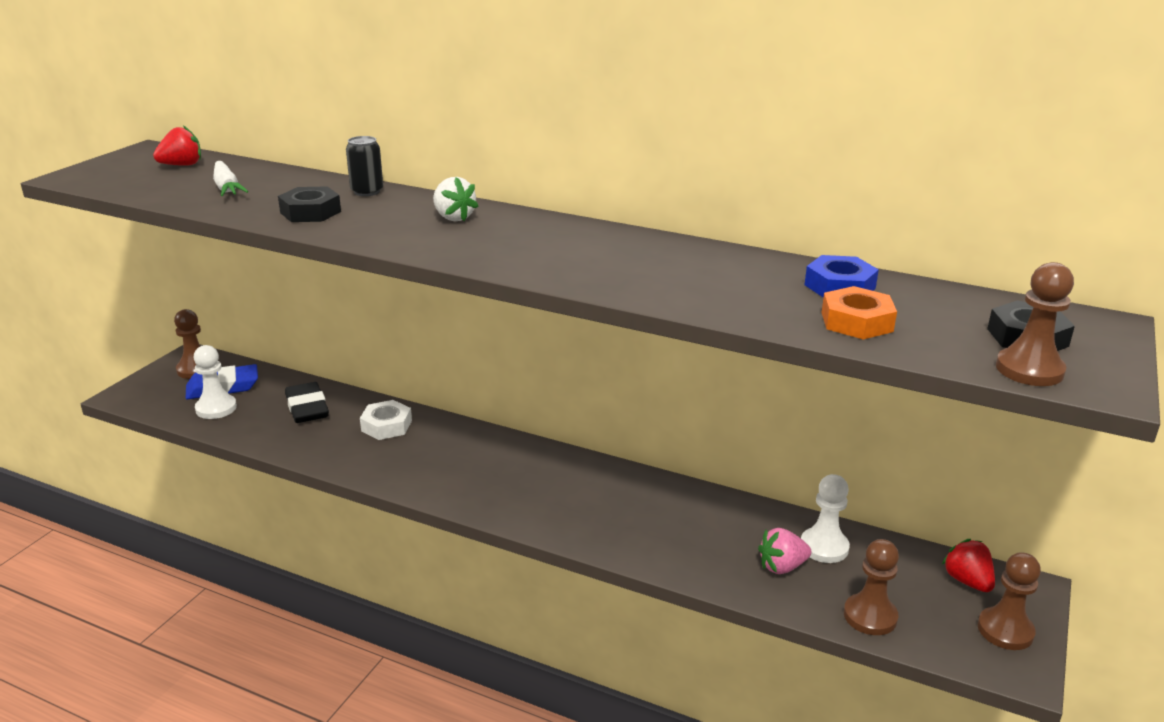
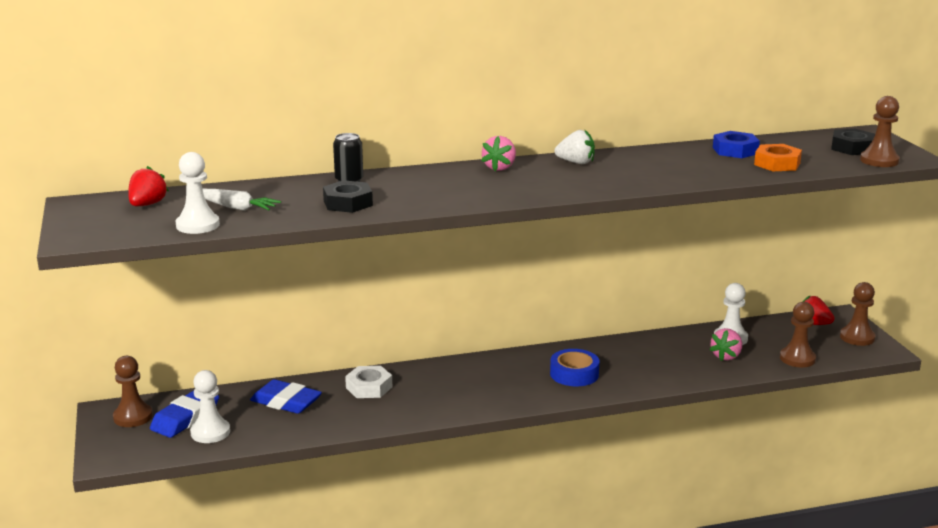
camera: 40 degrees left, 5 degrees down
black eraser [285,382,329,423] -> blue eraser [250,379,322,414]
white strawberry [433,177,479,221] -> white strawberry moved to [554,129,595,164]
none -> white pawn [176,152,220,234]
none -> pink strawberry [481,136,516,171]
none -> blue tape [550,349,600,386]

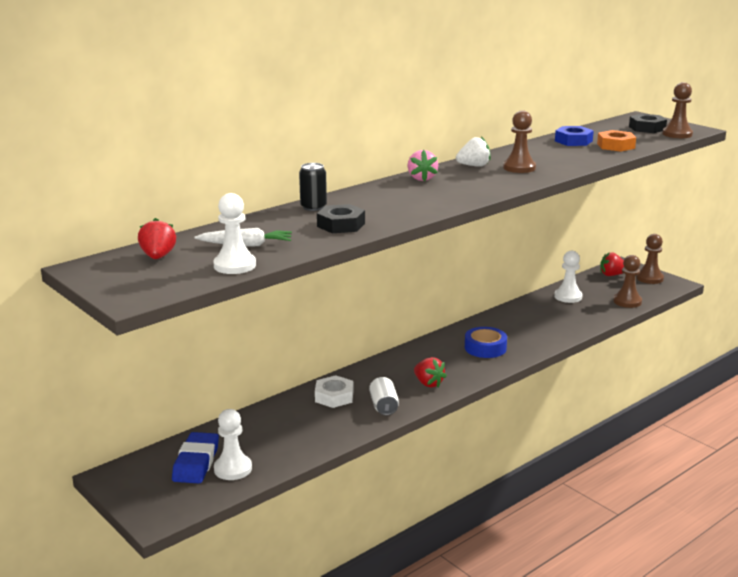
camera: 25 degrees left, 0 degrees up
brown pawn [113,356,153,427] -> brown pawn moved to [503,111,536,173]
blue eraser [250,379,322,414] -> none
pink strawberry [709,328,742,361] -> none
none -> white can [369,377,399,415]
none -> red strawberry [414,357,447,388]

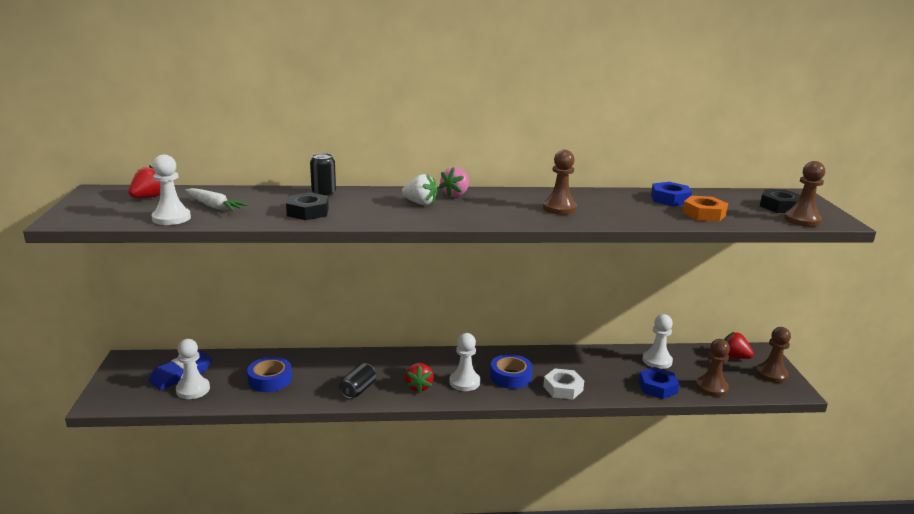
camera: 35 degrees right, 0 degrees up
white nut [315,375,353,408] -> white nut moved to [543,368,584,400]
white can [369,377,399,415] -> black can [339,363,376,399]
white strawberry [456,136,491,167] -> white strawberry moved to [402,174,438,205]
none -> blue tape [247,357,292,392]
none -> white pawn [449,333,480,391]
none -> blue nut [639,367,679,399]

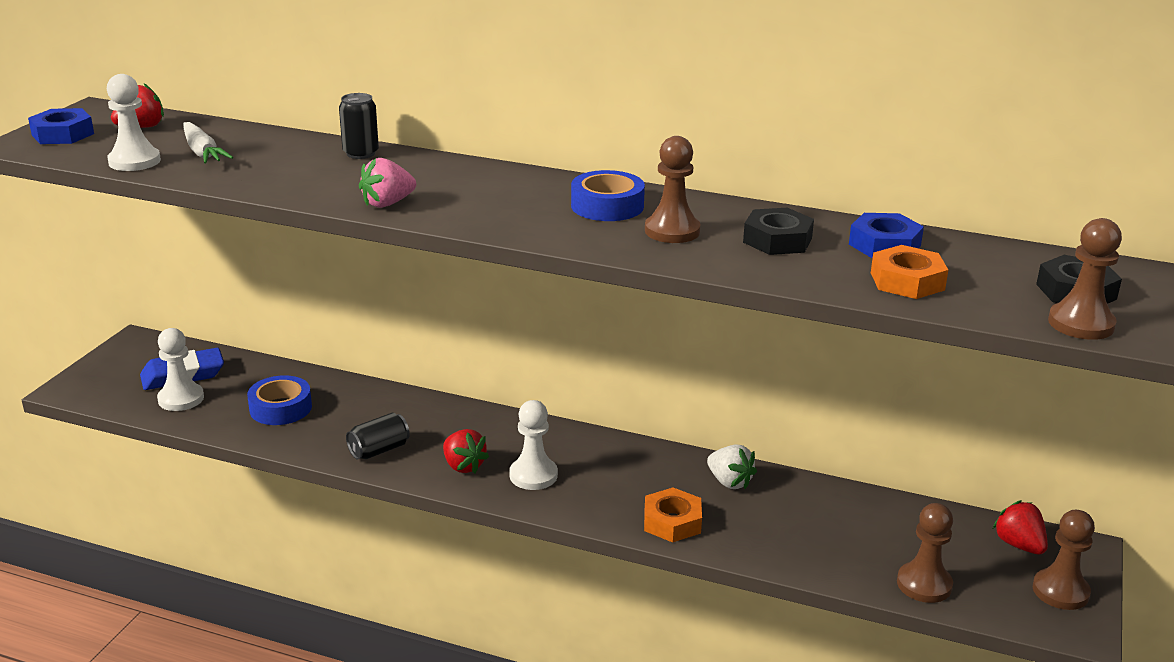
camera: 25 degrees right, 5 degrees up
black nut [286,192,329,220] -> black nut moved to [743,208,814,255]
white strawberry [402,174,438,205] -> white strawberry moved to [707,444,757,489]
red strawberry [405,363,434,393] -> red strawberry turned 60 degrees counterclockwise [443,429,489,473]
pink strawberry [439,167,469,197] -> pink strawberry moved to [359,158,416,208]
blue tape [490,354,533,389] -> blue tape moved to [571,170,645,221]
white nut [543,368,584,400] -> orange nut [644,487,702,542]
blue nut [639,367,679,399] -> blue nut moved to [28,108,94,144]
white pawn [643,314,673,369] -> none

